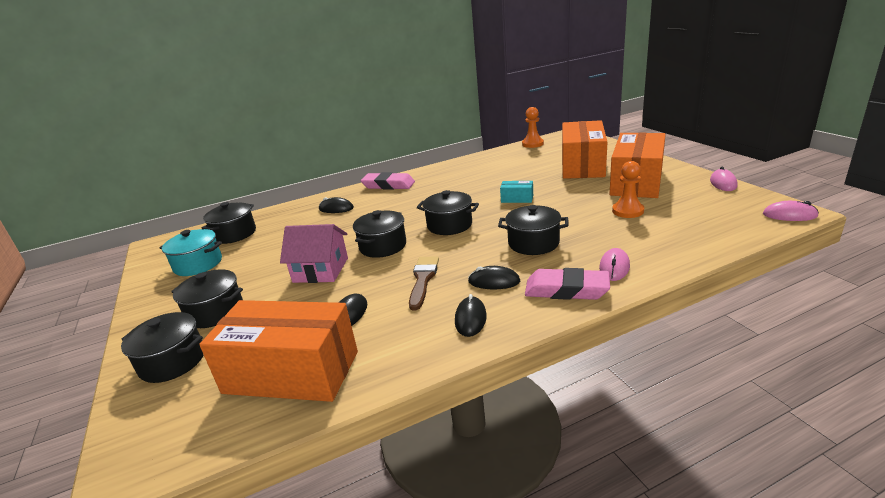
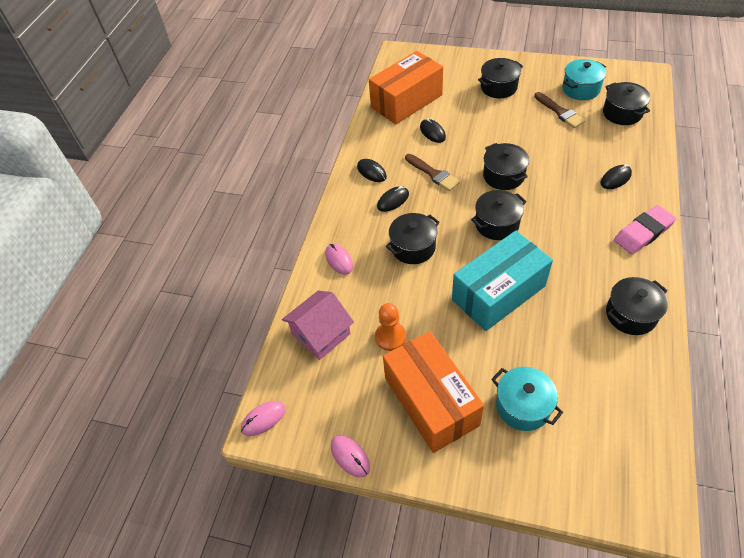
camera: 130 degrees right, 25 degrees up
black pot [121,312,203,383] -> black pot moved to [606,277,668,335]
pink house [280,224,348,283] -> pink house moved to [282,291,354,360]
turquoise box [500,181,533,203] -> turquoise box [452,231,553,331], size x2.44
orange pawn [522,107,544,148] -> none
pink eraser [525,268,610,300] -> none
orange box [562,120,607,179] -> turquoise pot [491,367,563,431]
none -> brown brush [534,92,585,128]

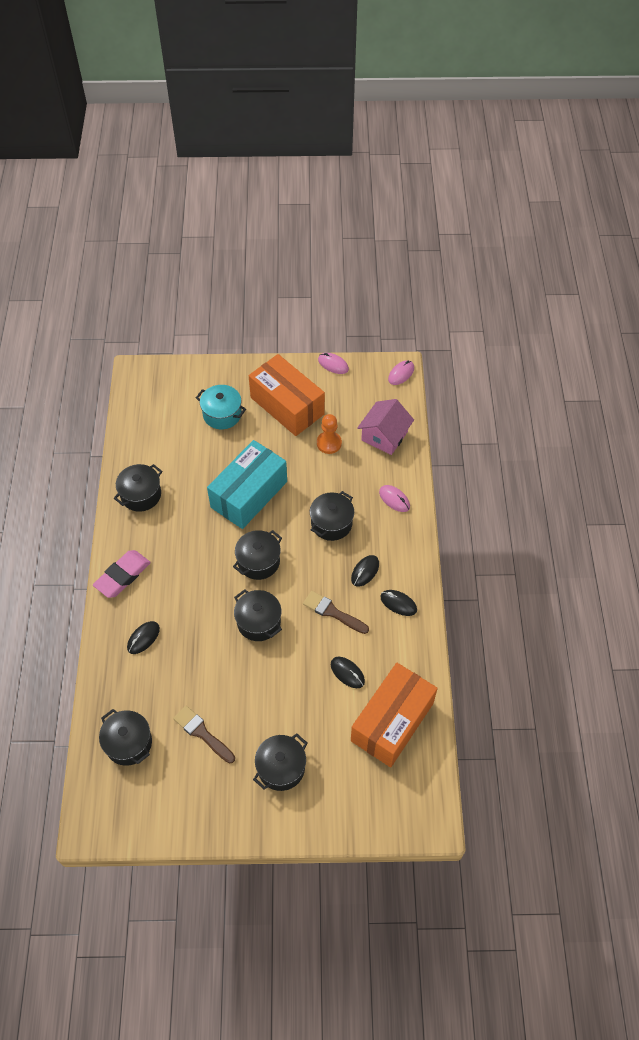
camera: 160 degrees right, 5 degrees up
turquoise pot [562,59,606,100] -> none

